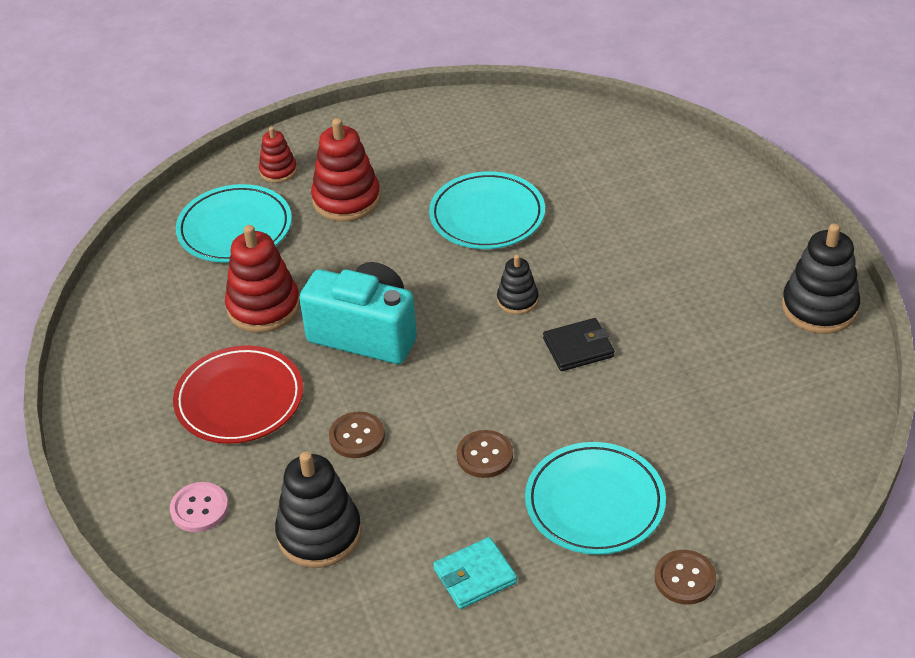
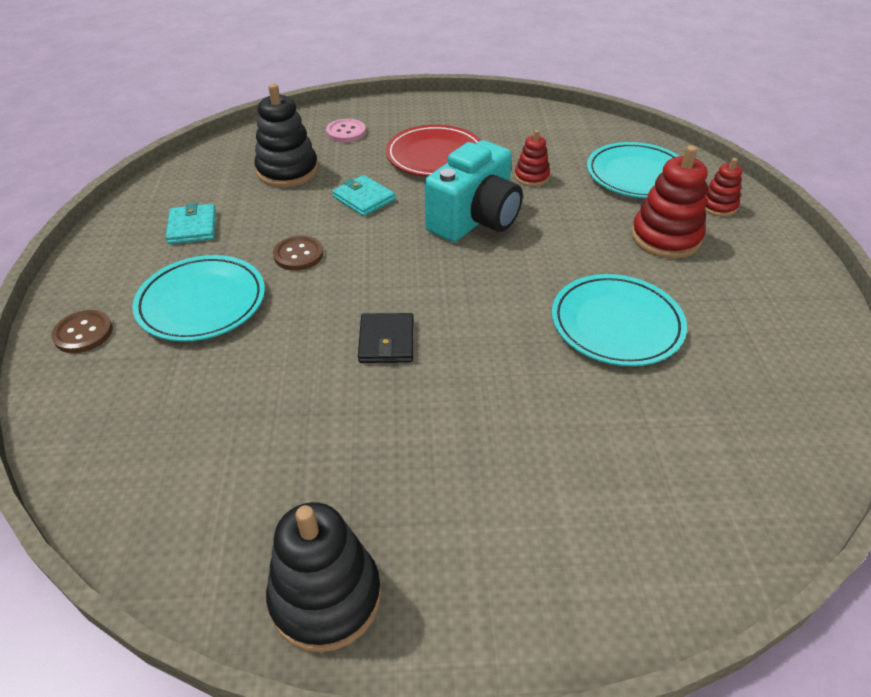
camera: 105 degrees right, 0 degrees up
red stacking toy [225,225,300,333] -> red stacking toy [514,130,550,186], size x0.56
brown button [329,412,385,458] -> turquoise wallet [332,175,395,216]
black stacking toy [497,255,538,314] -> none

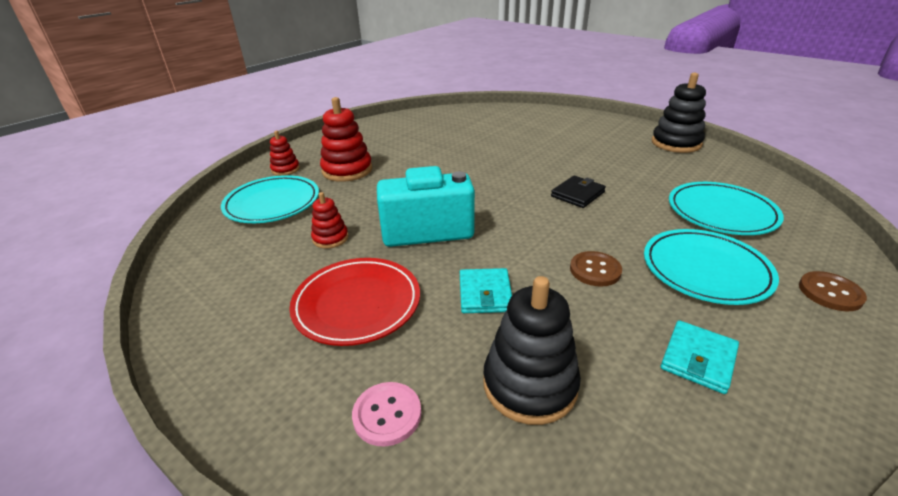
camera: 135 degrees left, 10 degrees down
turquoise plate [552,274,687,366] -> turquoise plate moved to [669,182,784,235]

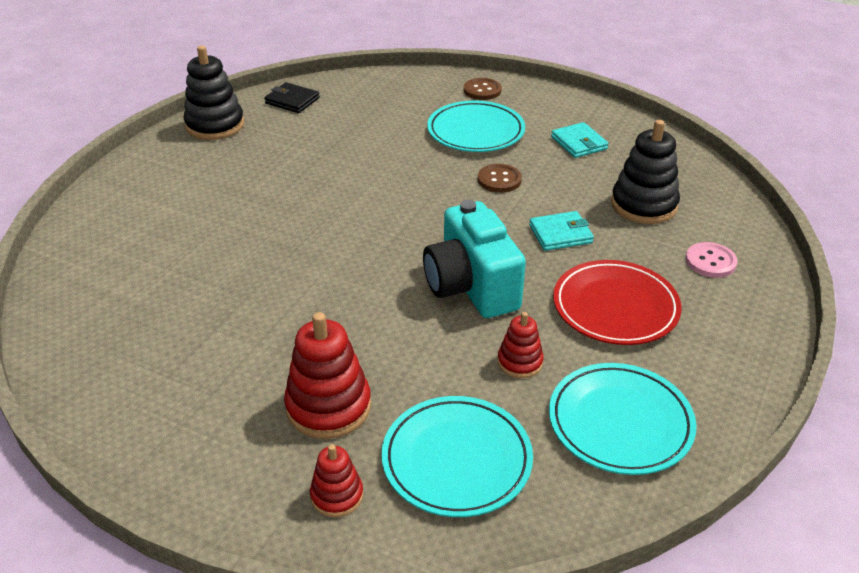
camera: 105 degrees left, 5 degrees up
black wallet [551,176,606,208] -> black wallet moved to [264,82,320,113]
turquoise wallet [661,320,739,394] -> turquoise wallet turned 45 degrees clockwise [551,122,609,158]
turquoise plate [669,182,784,235] -> turquoise plate moved to [549,363,696,475]

